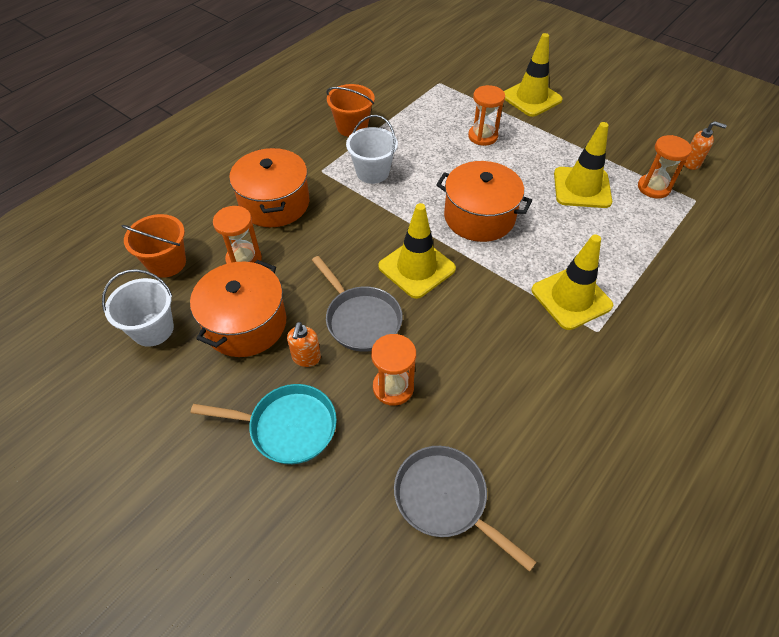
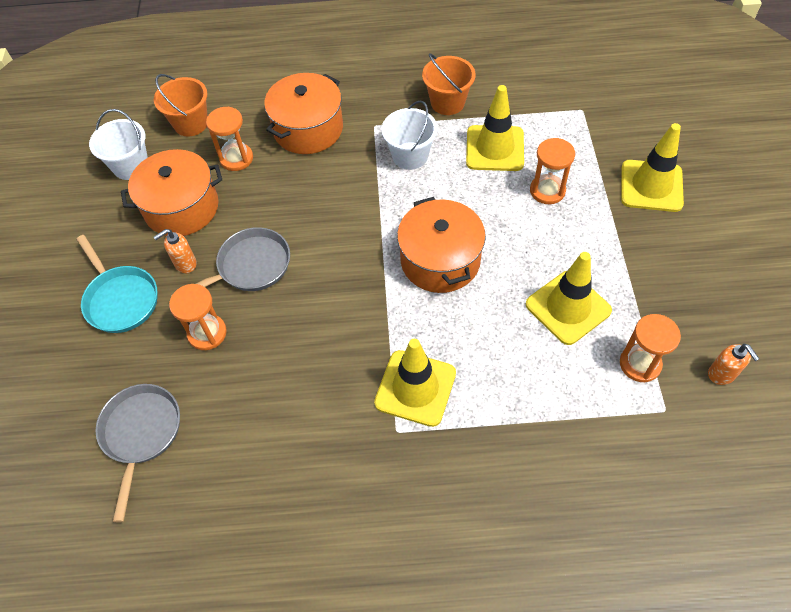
camera: 50 degrees right, 5 degrees up
grey pan [312,256,403,352] -> grey pan turned 135 degrees counterclockwise [171,227,290,296]
yellow traffic cone [378,203,456,299] -> yellow traffic cone moved to [466,85,524,171]

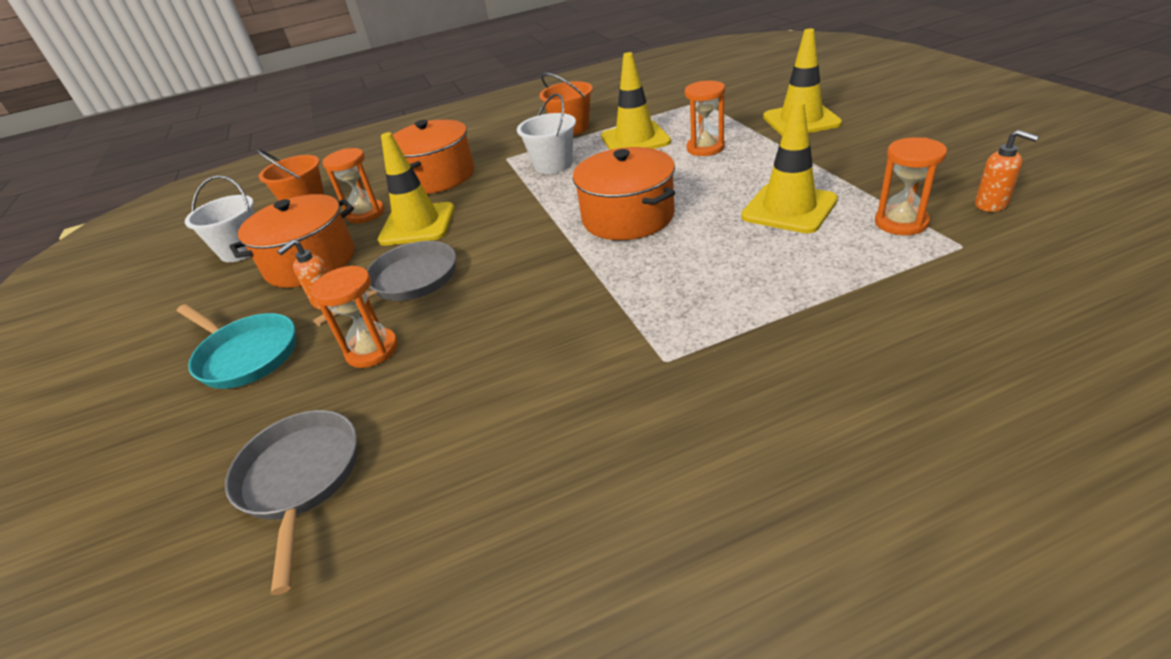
camera: 15 degrees left, 20 degrees down
yellow traffic cone [374,339,456,427] -> yellow traffic cone moved to [378,132,455,246]

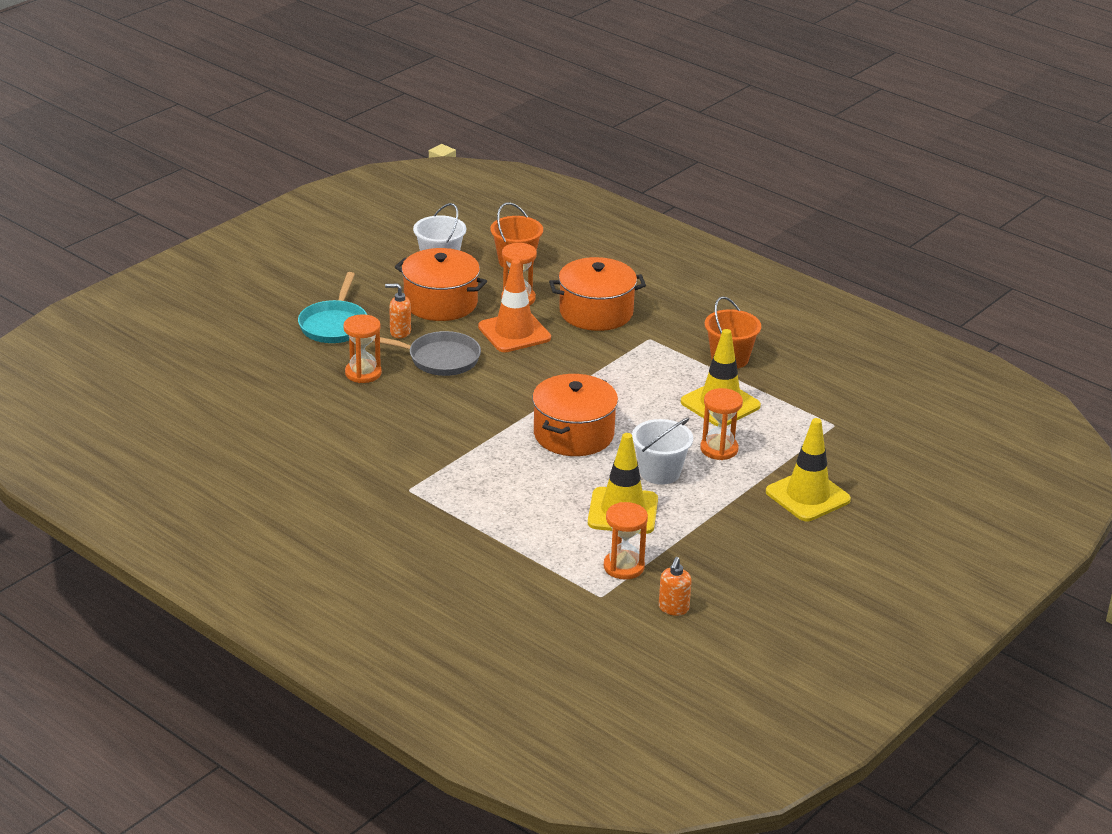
camera: 55 degrees right, 5 degrees down
grey pan [225,410,358,595] -> none
yellow traffic cone [378,132,455,246] -> orange traffic cone [478,259,551,352]
white bucket [517,93,576,174] -> white bucket moved to [632,418,693,485]

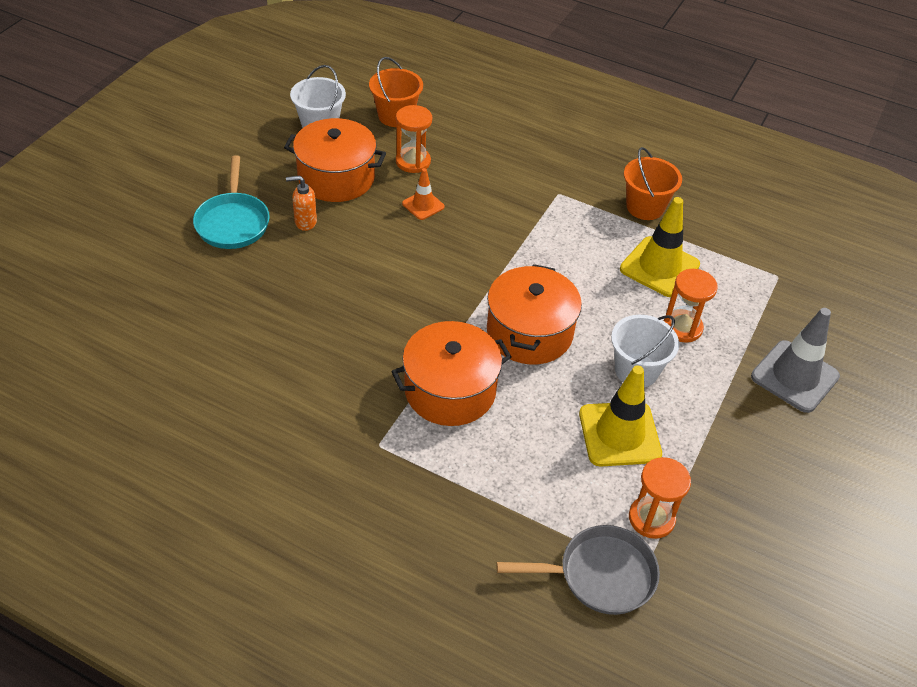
camera: 15 degrees left, 15 degrees up
orange hourglass [343,314,382,383] -> none
grey pan [372,331,481,376] -> grey pan moved to [496,525,660,615]
orange traffic cone [478,259,551,352] -> orange traffic cone [402,168,445,220], size x0.54
orange pot [549,257,646,331] -> orange pot moved to [391,321,511,426]
orange soap dispenser [659,557,692,616] -> none
yellow traffic cone [766,418,851,521] -> grey traffic cone [751,308,840,413]

